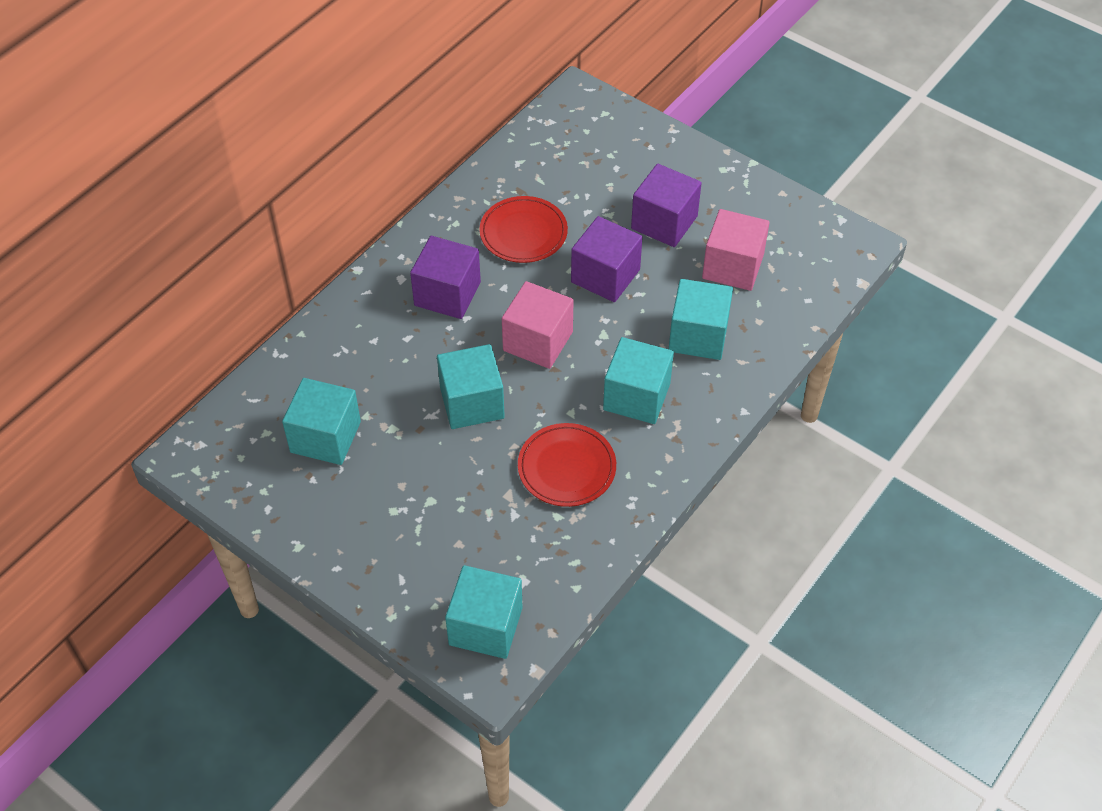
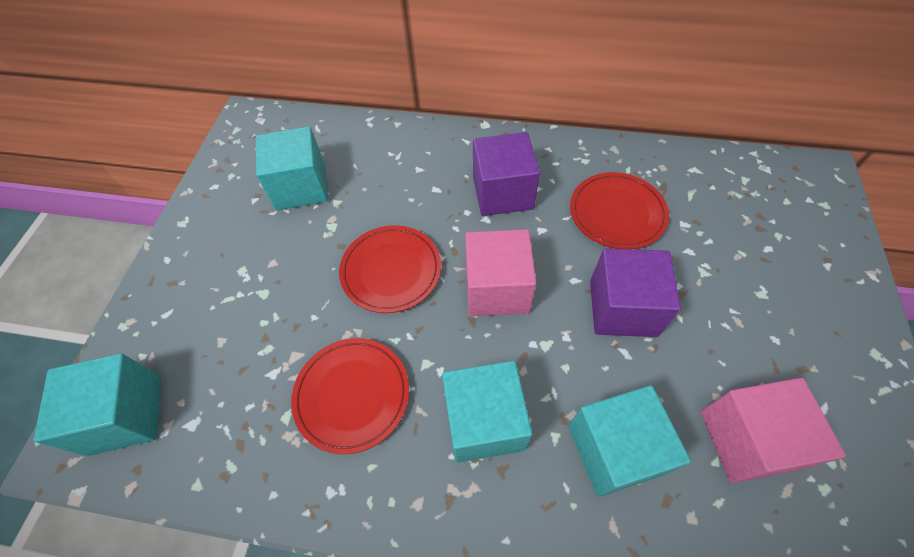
camera: 65 degrees right, 5 degrees up
turquoise cube [437,344,505,429] -> red plate [339,225,441,313]
purple cube [631,164,702,247] -> none

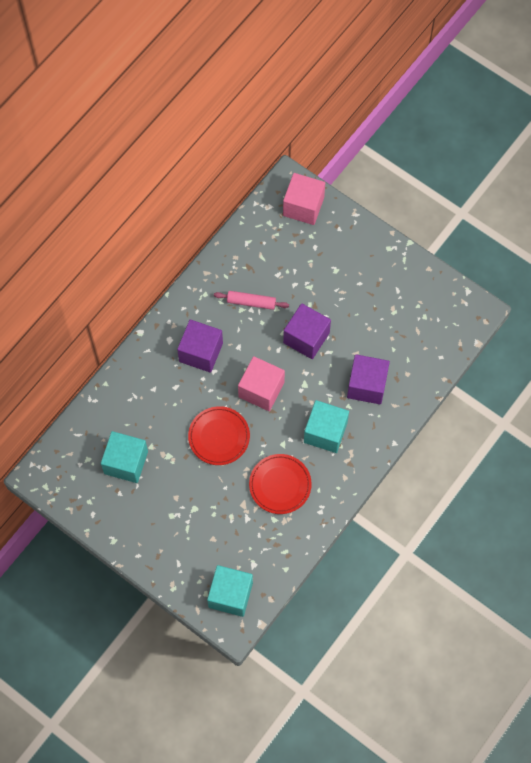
camera: 65 degrees left, 10 degrees up
turquoise cube [569,385,691,497] -> purple cube [347,354,390,404]
red plate [570,172,669,249] -> pink rolling pin [214,291,289,310]
pink cube [700,378,846,483] -> pink cube moved to [283,173,325,225]

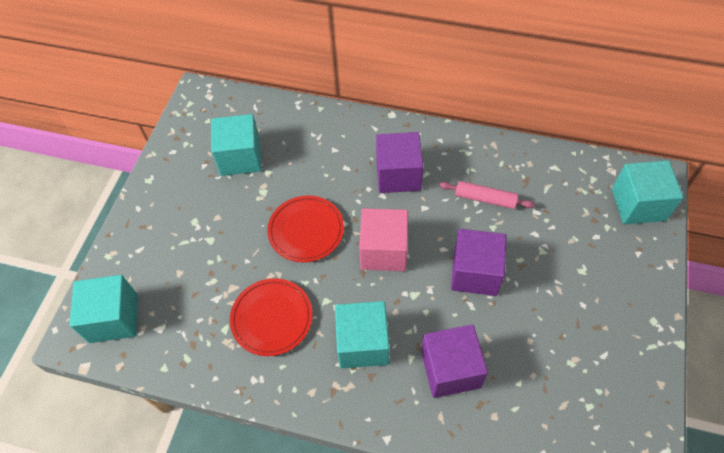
camera: 70 degrees right, 10 degrees down
pink rolling pin [214,291,289,310] -> pink rolling pin turned 60 degrees counterclockwise [439,181,535,209]
pink cube [283,173,325,225] -> turquoise cube [612,160,683,224]

